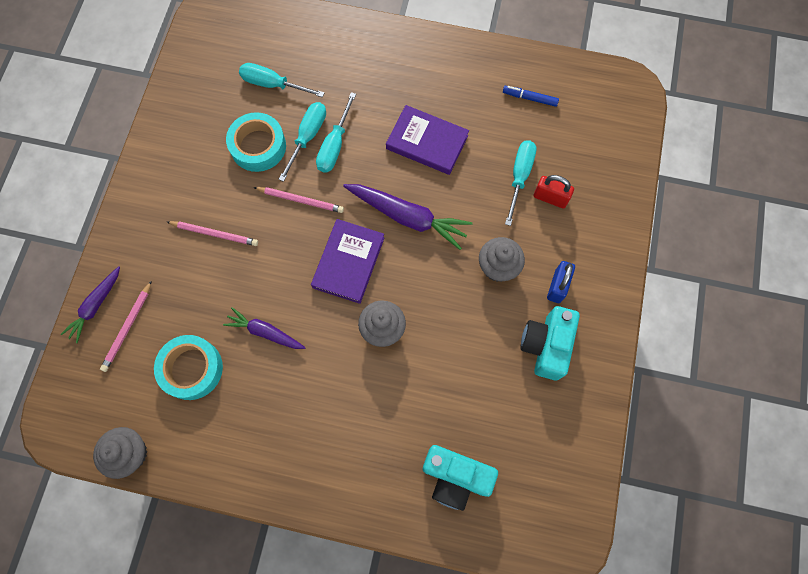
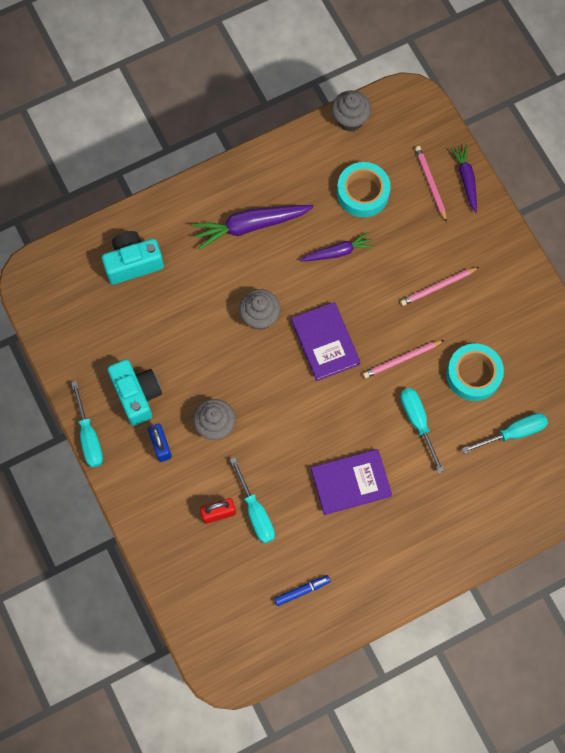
camera: 140 degrees right, 0 degrees up
turquoise screwdriver [279,102,326,182] -> turquoise screwdriver moved to [71,381,103,467]
purple carrot [343,184,473,250] -> purple carrot moved to [191,205,314,250]

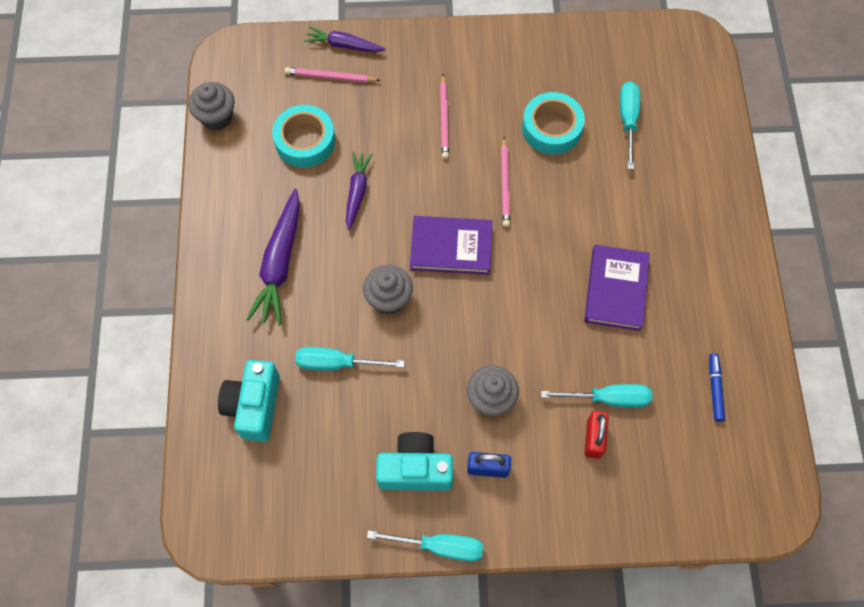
camera: 65 degrees left, 5 degrees down
turquoise screwdriver [400,388,444,473] -> turquoise screwdriver moved to [295,347,405,371]

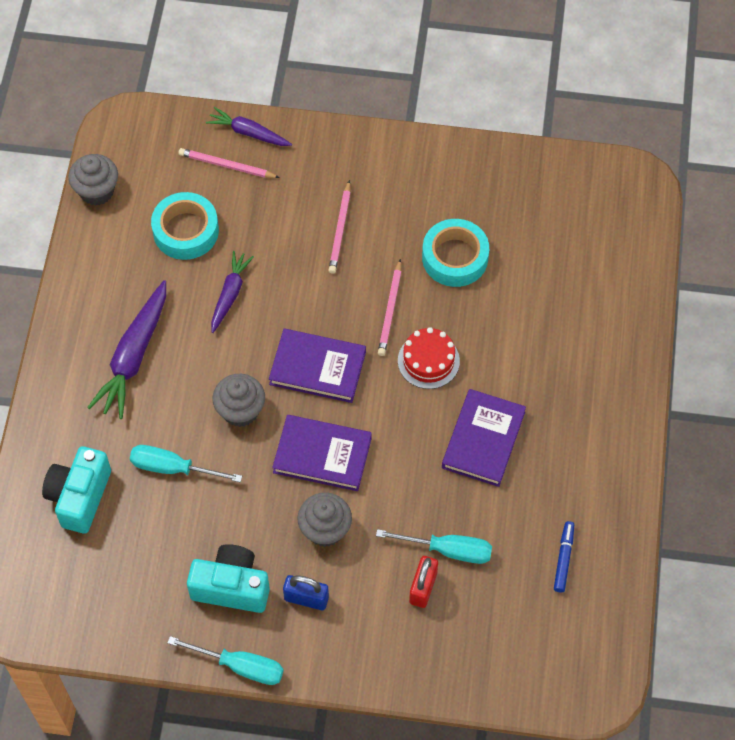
camera: 10 degrees right, 5 degrees down
turquoise screwdriver [620,82,640,170] -> none
none -> purple book [272,415,372,491]
none -> red cake [398,327,460,389]

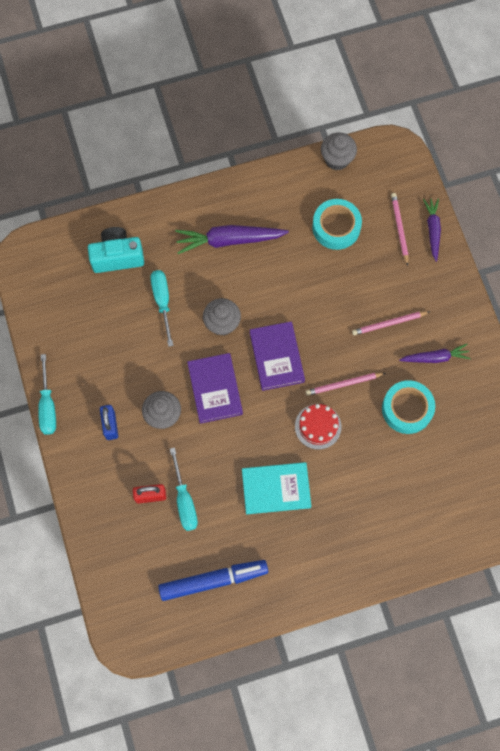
camera: 65 degrees right, 10 degrees up
turquoise camera [187,544,270,613] -> none
purple carrot [211,251,254,333] -> purple carrot moved to [399,344,471,363]
purple book [442,389,526,487] -> turquoise book [242,462,311,514]
blue marker [554,521,574,592] -> blue marker [158,560,268,601], size x2.00

